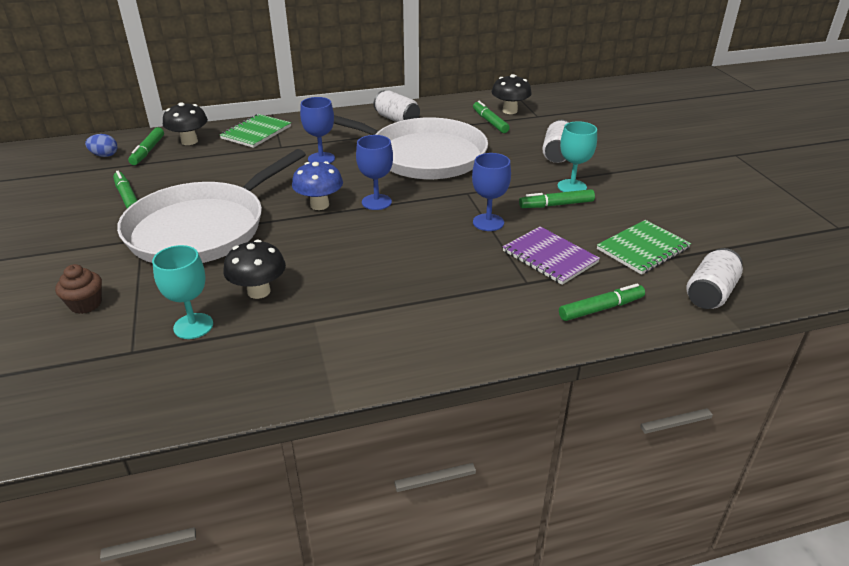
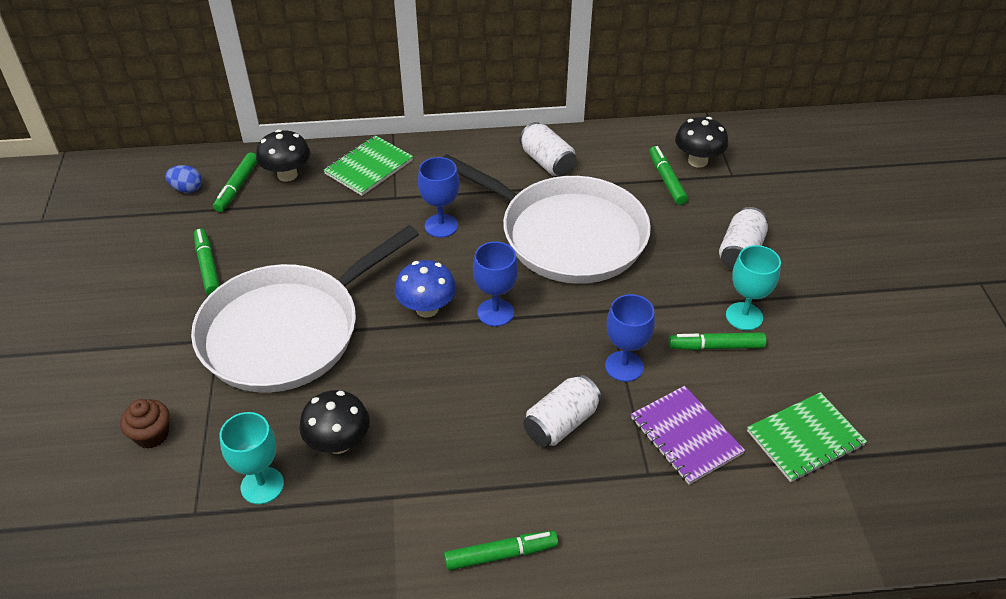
camera: 10 degrees right, 10 degrees up
green marker [559,283,645,321] -> green marker moved to [444,531,558,571]
white can [686,248,743,309] -> white can moved to [523,374,602,447]

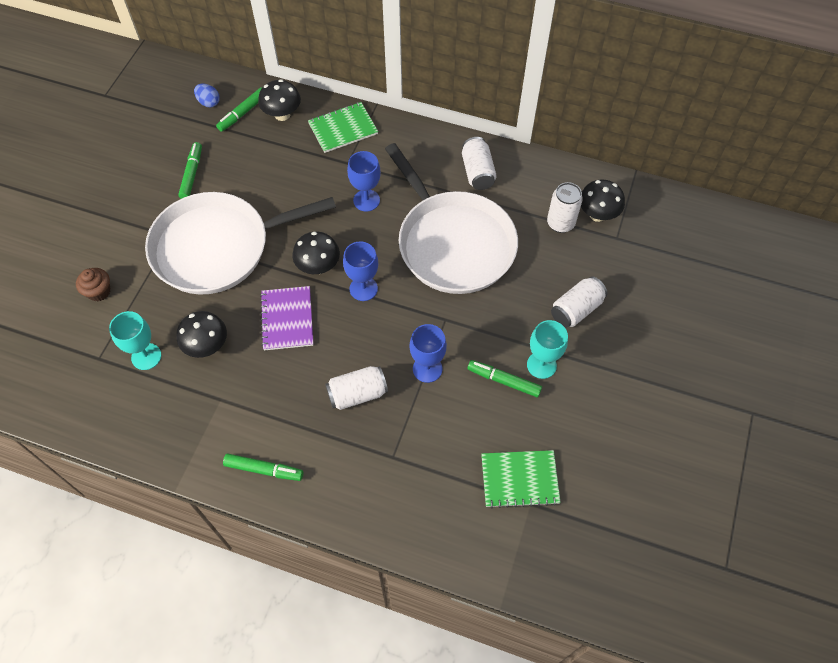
camera: 25 degrees right, 15 degrees up
blue mushroom [395,260,456,318] -> black mushroom [292,232,340,274]
purple notebook [631,386,745,485] -> purple notebook moved to [260,286,313,350]
green marker [649,146,688,205] -> white can [547,182,583,233]

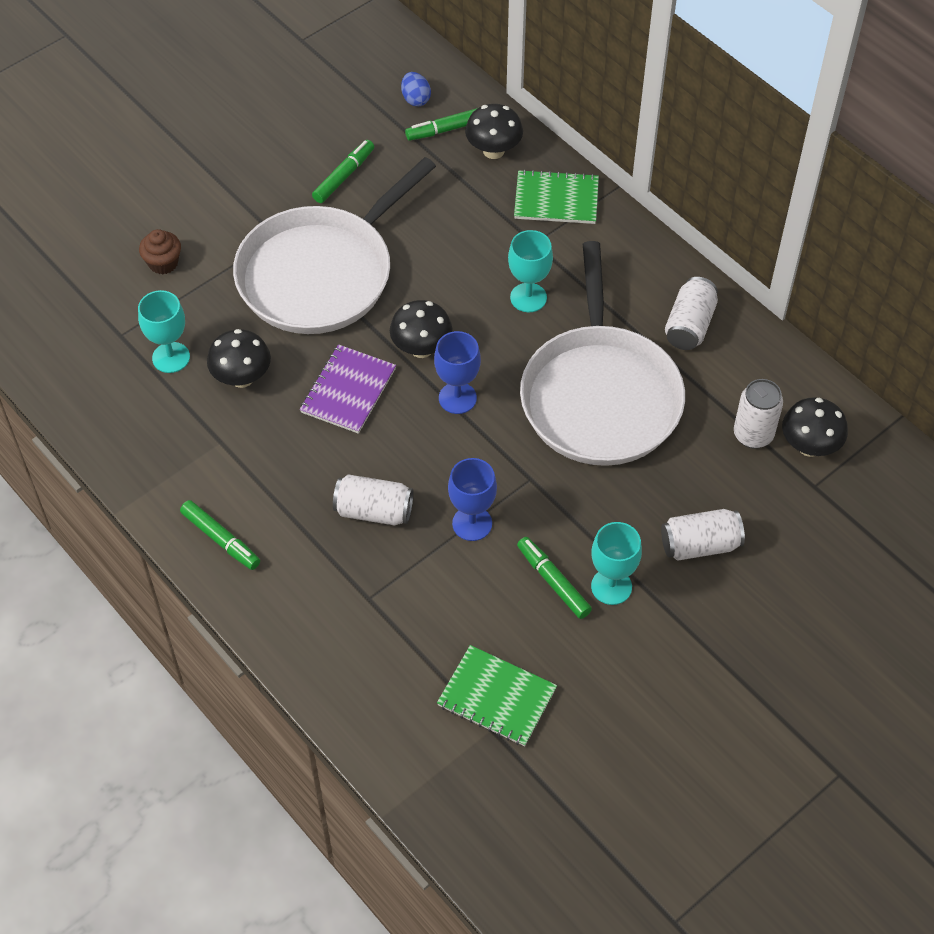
camera: 30 degrees right, 5 degrees down
white pan [145,192,336,295] -> white pan turned 60 degrees counterclockwise [233,157,436,334]
blue goblet [347,151,381,212] -> turquoise goblet [508,230,553,312]

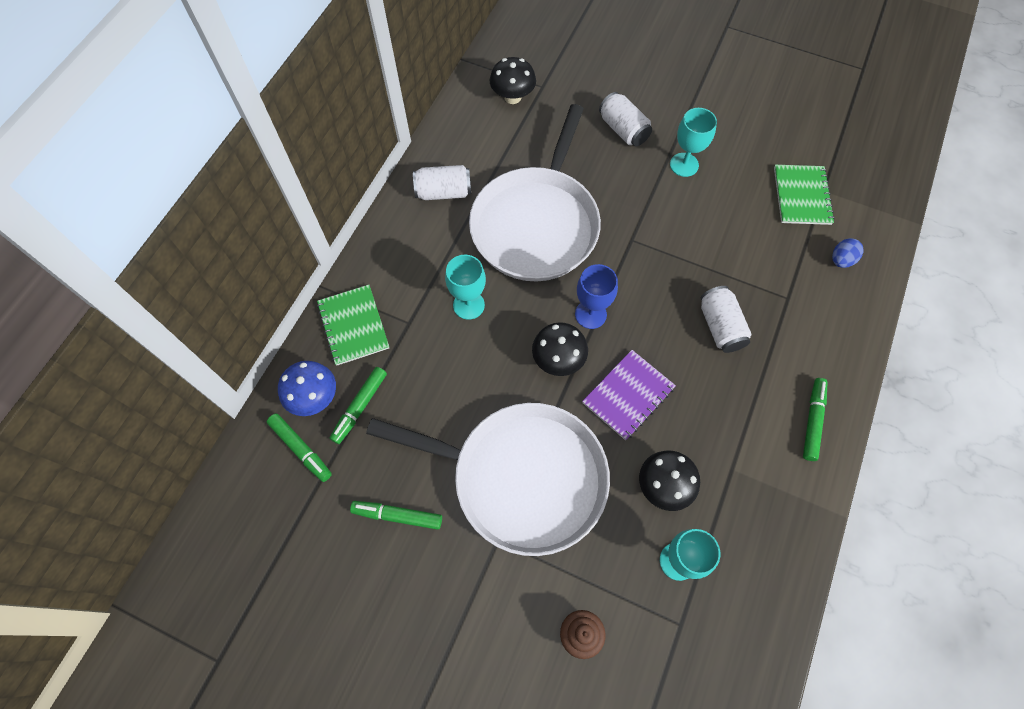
camera: 115 degrees left, 10 degrees up
purple notebook [300,344,396,434] -> purple notebook turned 45 degrees counterclockwise [582,350,676,440]
blue egg [401,72,431,106] -> blue egg moved to [832,238,863,268]
blue goblet [448,458,497,541] -> none
black mushroom [465,104,523,159] -> blue mushroom [278,361,336,416]
green marker [517,537,592,619] -> green marker moved to [330,367,387,444]
white pan [520,241,685,466] -> white pan turned 135 degrees clockwise [469,104,601,282]
white can [734,379,783,449] -> none

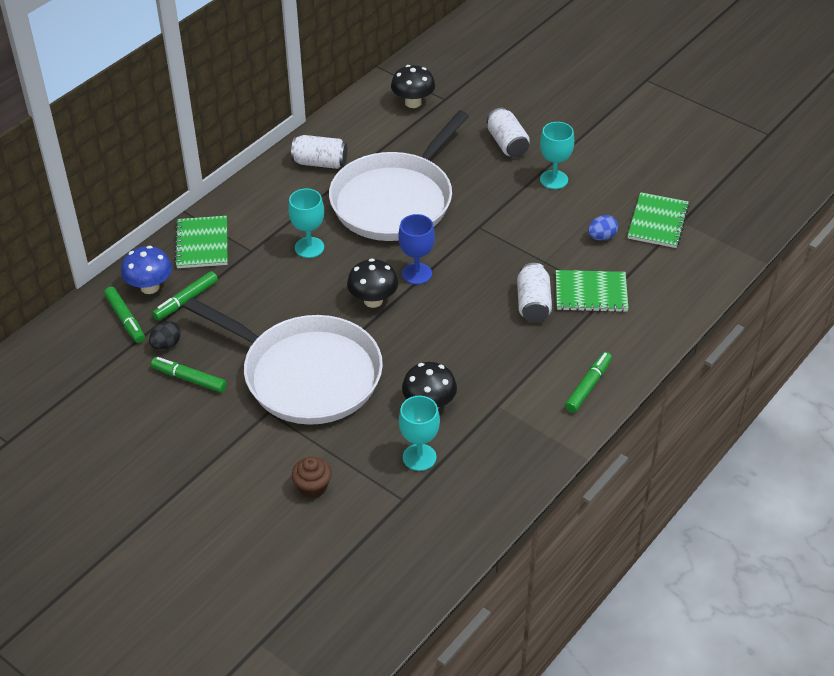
camera: 15 degrees right, 20 degrees down
purple notebook [582,350,676,440] -> none
blue egg [832,238,863,268] -> blue egg moved to [588,215,618,241]
none -> black egg [149,321,181,350]
none -> green notebook [556,270,629,312]

